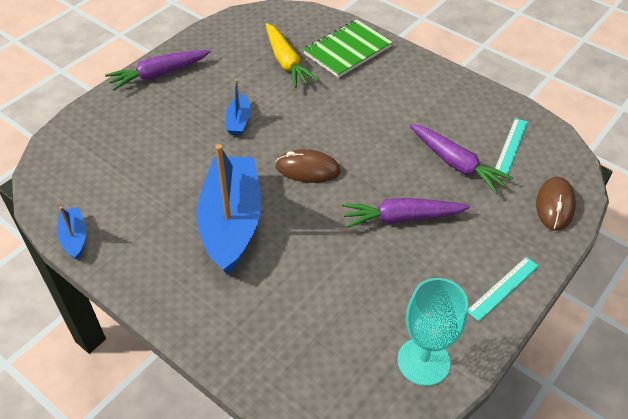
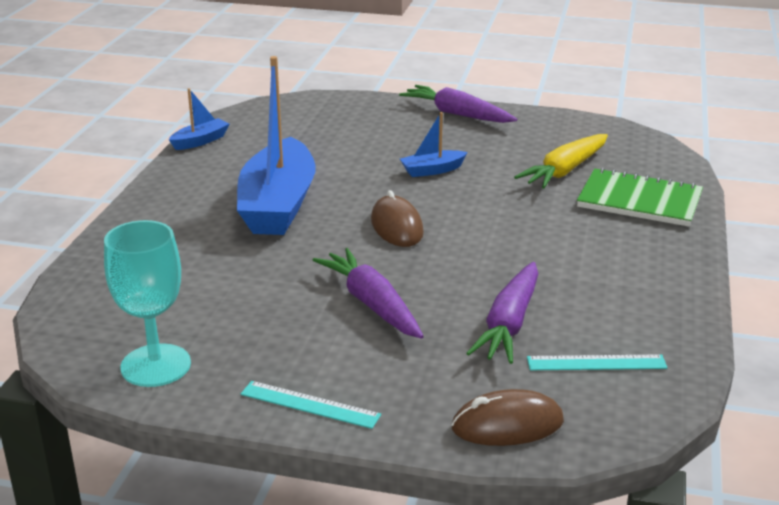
camera: 65 degrees right, 20 degrees down
blue boat [197,144,261,274] -> blue boat turned 120 degrees clockwise [237,56,316,235]

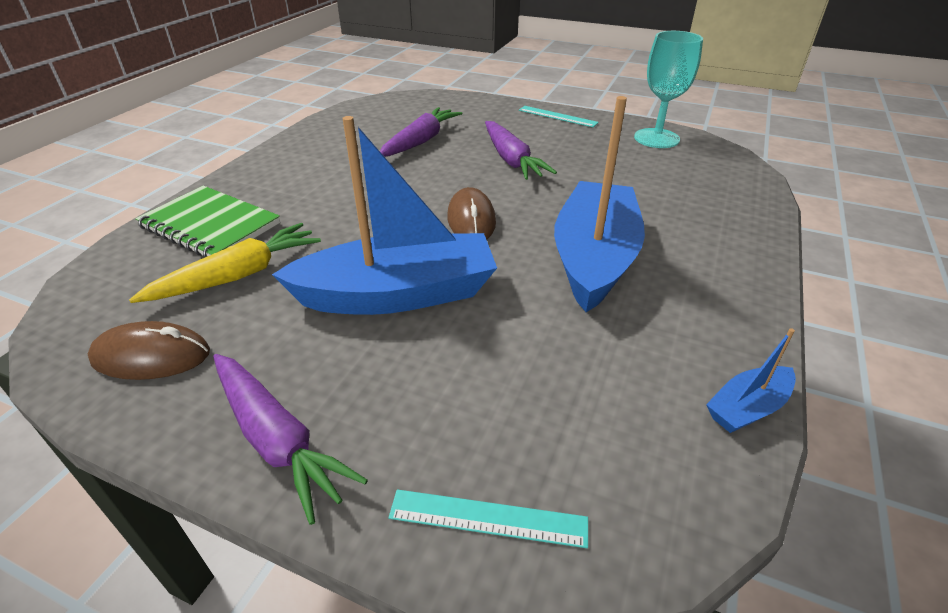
camera: 170 degrees left, 10 degrees up
blue boat [400,112,468,177] -> blue boat [272,116,497,315], size x2.27
brown mouse [451,389,564,446] -> brown mouse moved to [88,321,210,380]
turquoise ruler [527,355,667,370] -> turquoise ruler moved to [389,489,588,548]

